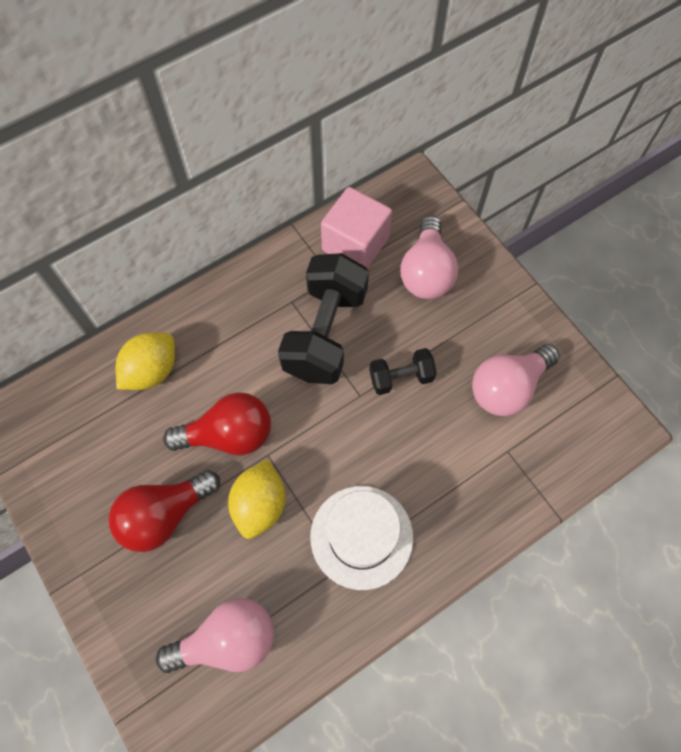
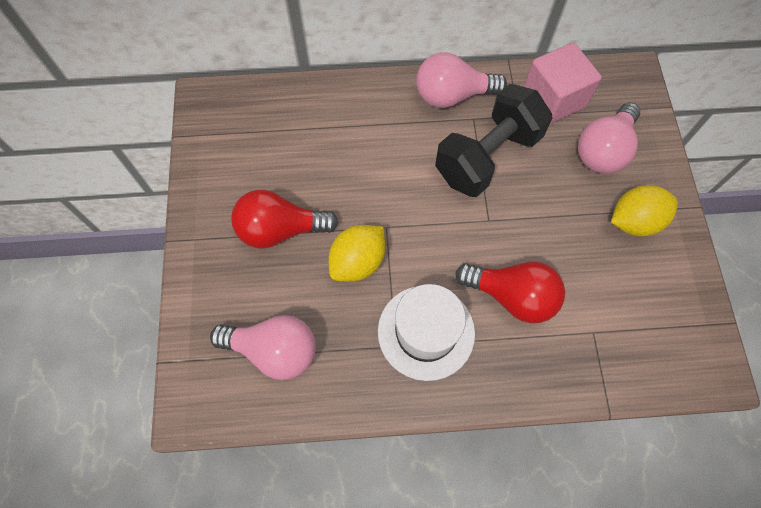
camera: 30 degrees right, 0 degrees up
yellow lemon [116,332,175,390] -> yellow lemon moved to [611,185,678,237]
red light bulb [163,392,271,455] -> red light bulb moved to [456,262,565,323]
black dumbbell [369,348,437,395] -> none
pink light bulb [472,344,560,416] -> pink light bulb moved to [416,52,507,108]

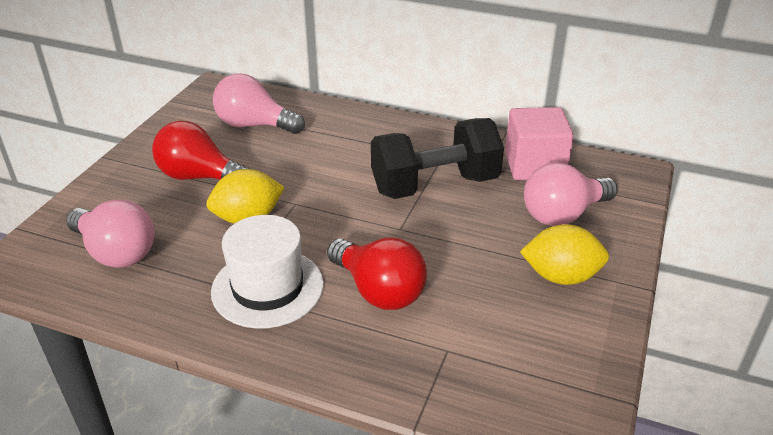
camera: 25 degrees right, 30 degrees down
pink light bulb [416,52,507,108] -> pink light bulb moved to [213,73,305,134]

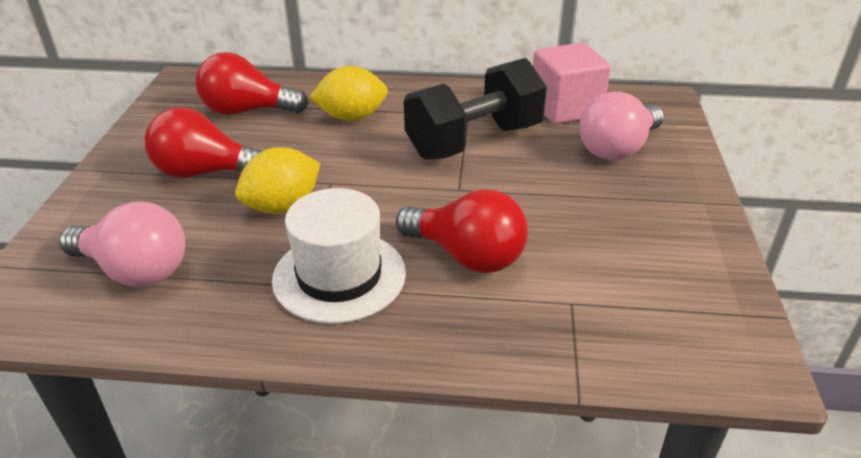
camera: 15 degrees left, 0 degrees up
pink light bulb [213,73,305,134] -> red light bulb [195,52,308,115]
yellow lemon [520,224,609,285] -> yellow lemon moved to [309,66,388,121]

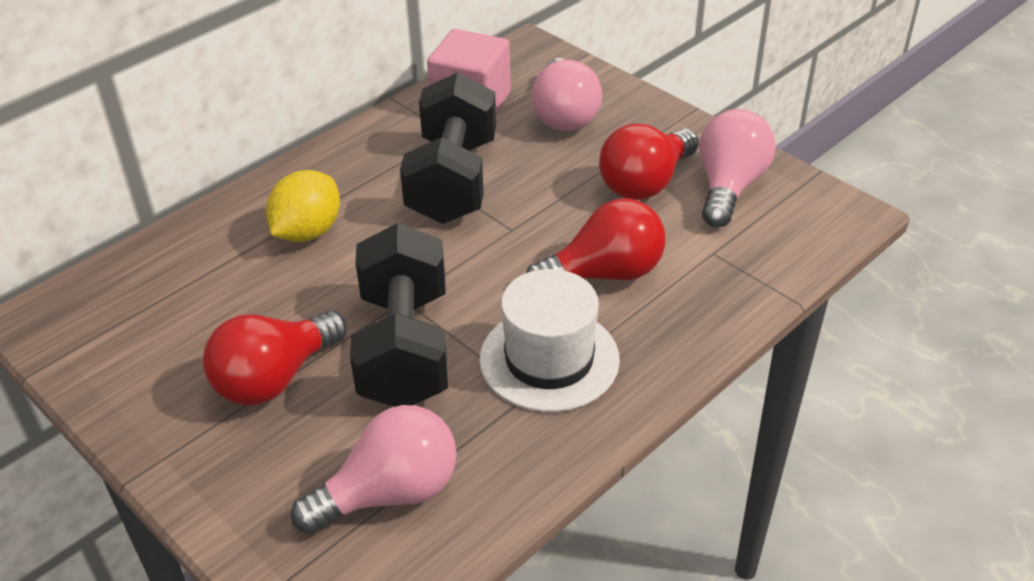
camera: 50 degrees left, 5 degrees up
red light bulb [195,52,308,115] -> red light bulb moved to [599,124,699,200]
yellow lemon [235,147,320,214] -> black dumbbell [350,223,448,407]
none -> pink light bulb [699,109,776,228]

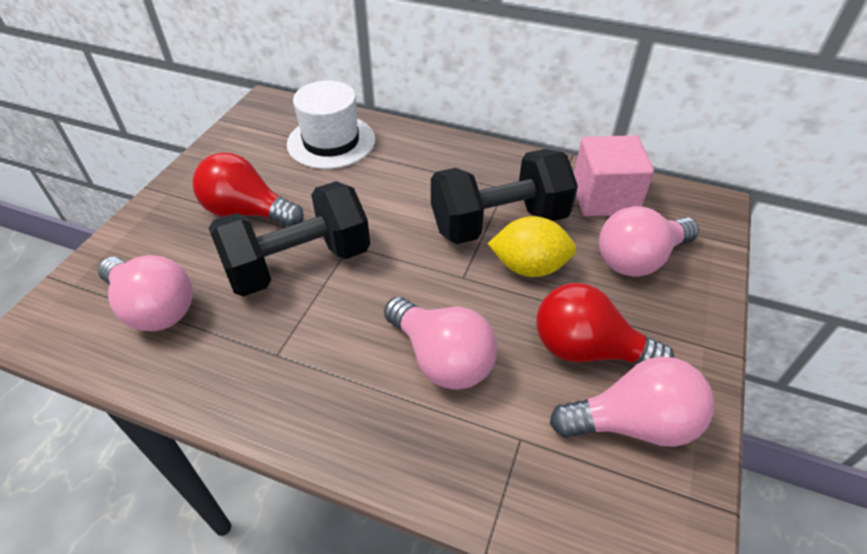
camera: 65 degrees right, 5 degrees up
yellow lemon [266,170,340,242] -> yellow lemon moved to [488,216,576,277]
white hat [479,269,620,412] -> white hat moved to [287,81,375,169]
red light bulb [526,198,666,280] -> pink light bulb [384,297,497,390]

